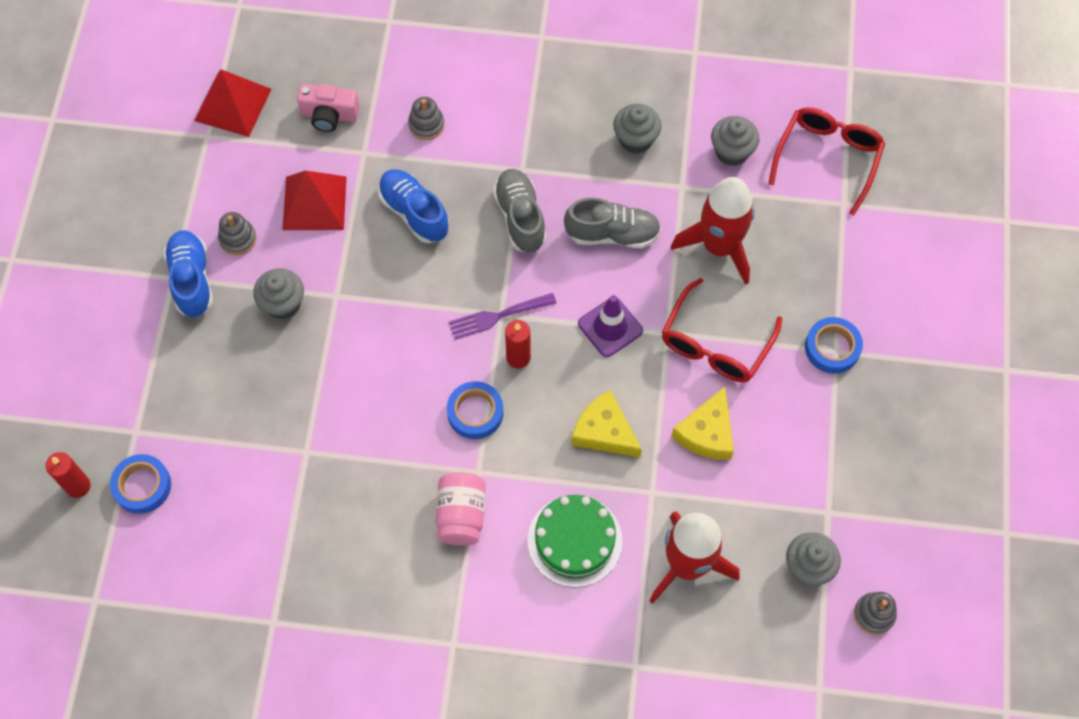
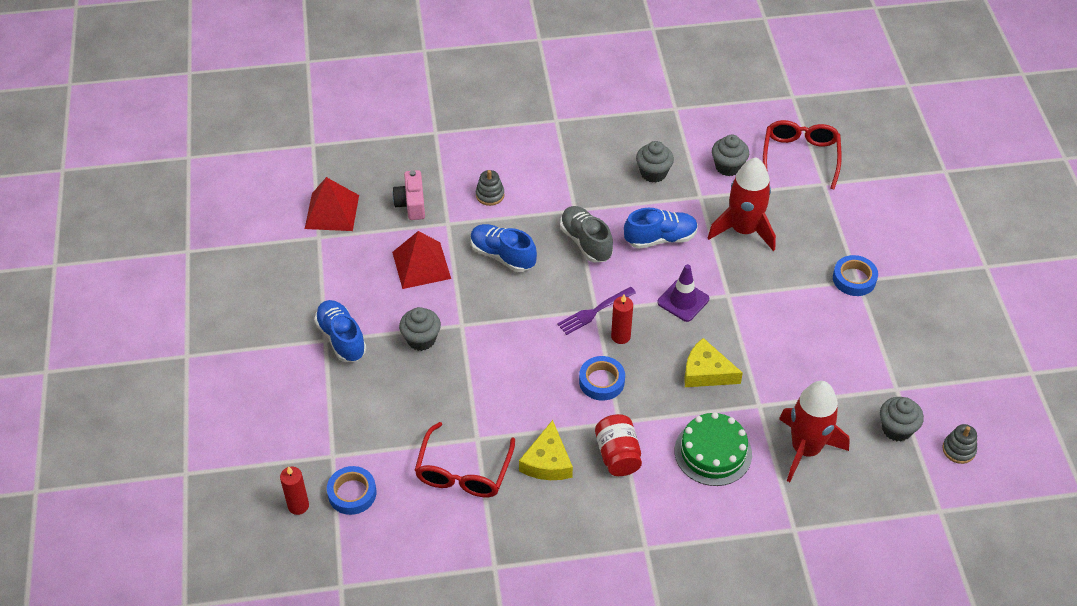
camera: 15 degrees left, 15 degrees down
grey stacking toy [218,212,257,255] -> none
pink camera [297,84,360,132] -> pink camera turned 90 degrees clockwise [392,170,425,220]
pink jar [435,472,486,546] -> red jar [595,414,642,476]
grey shoe [564,198,661,248] -> blue shoe [624,208,698,249]
red glasses [662,278,782,382] -> red glasses moved to [415,422,515,497]
yellow cheese [671,387,734,460] -> yellow cheese moved to [519,420,573,480]

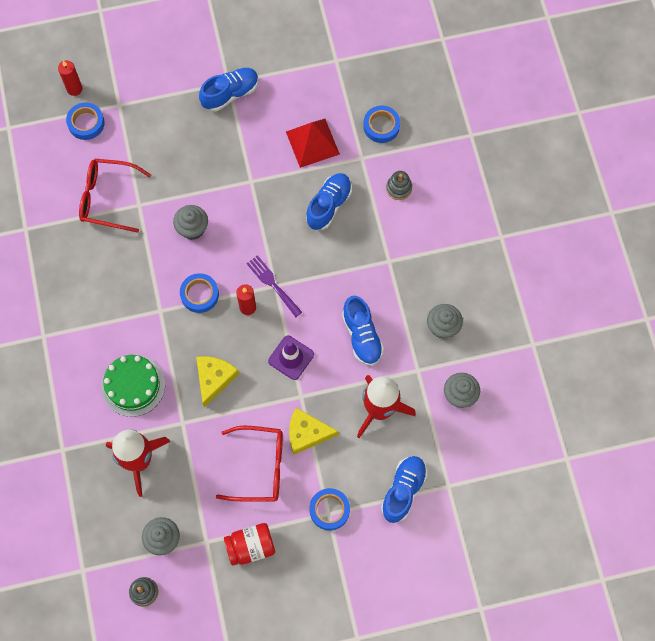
camera: 85 degrees right, 20 degrees up
red pyramid [305,177,359,231] -> none
pink camera [392,170,425,220] -> blue tape [363,106,400,143]
grey cupcake [399,307,441,351] -> grey cupcake moved to [173,205,208,240]
yellow cheese [519,420,573,480] -> yellow cheese moved to [289,408,339,455]
grey shoe [560,206,613,263] -> none
red jar [595,414,642,476] -> red jar moved to [224,523,275,566]
red glasses [763,120,842,190] -> red glasses moved to [216,426,283,501]
none -> blue shoe [381,456,427,523]

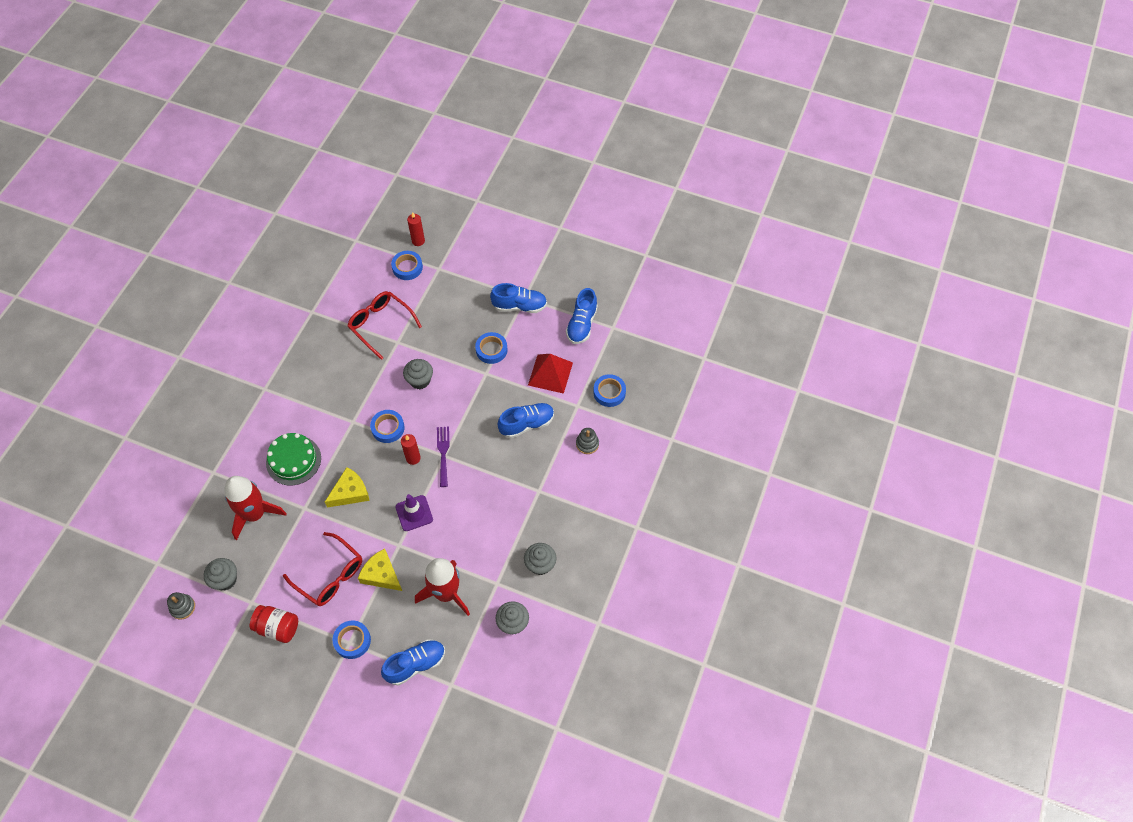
camera: 35 degrees right, 10 degrees down
blue shoe [342,296,384,366] -> blue shoe moved to [566,288,598,344]
none -> blue tape [475,332,508,364]

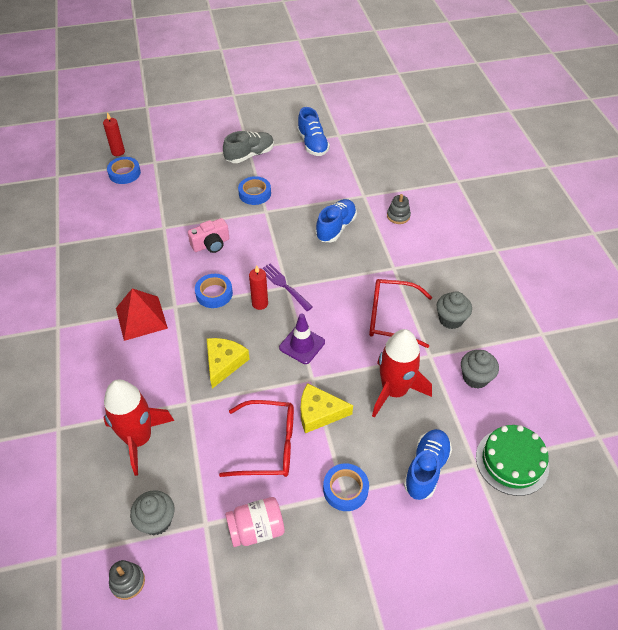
camera: 35 degrees left, 10 degrees down
red jar [250,605,298,643] -> pink jar [225,497,285,547]
green cake [266,433,321,485] -> green cake moved to [476,425,549,496]
red glasses [348,291,422,360] -> red glasses moved to [369,279,432,348]
grey cupcake [403,359,433,389] -> pink camera [188,218,229,253]
blue shoe [490,283,547,313] -> grey shoe [223,131,274,163]
red pyramid [528,354,573,394] -> red pyramid moved to [116,288,168,341]
blue tape [593,374,626,407] -> none

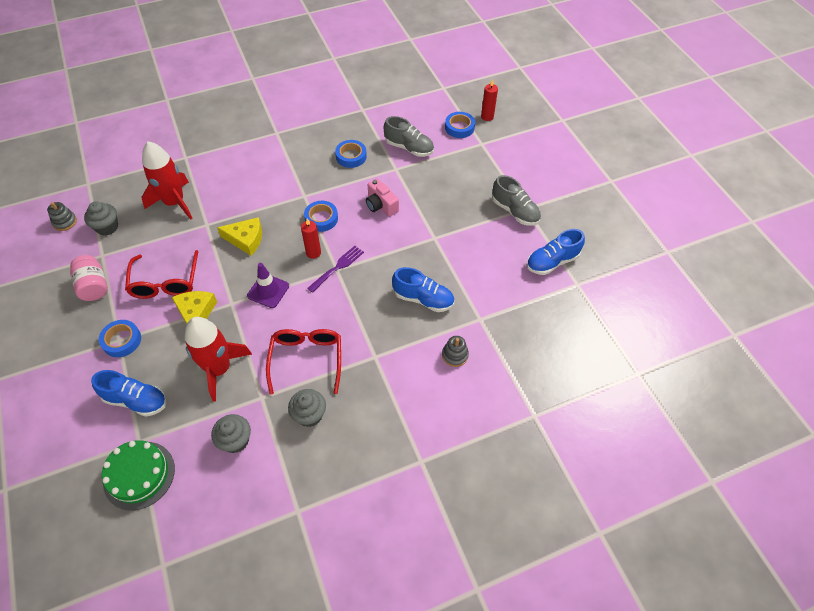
camera: 80 degrees right, 5 degrees up
red pyramid [116,288,168,341] -> none
blue tape [238,176,271,205] -> blue tape moved to [335,140,367,168]
none -> grey shoe [384,116,434,157]

